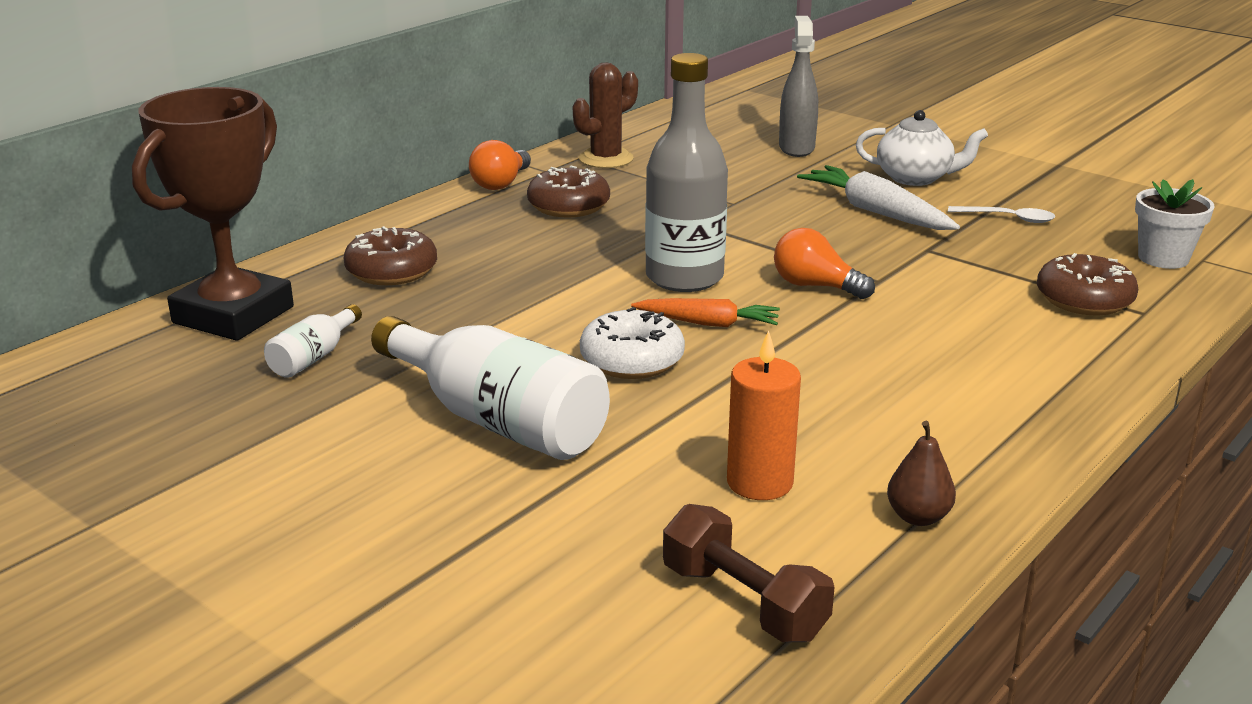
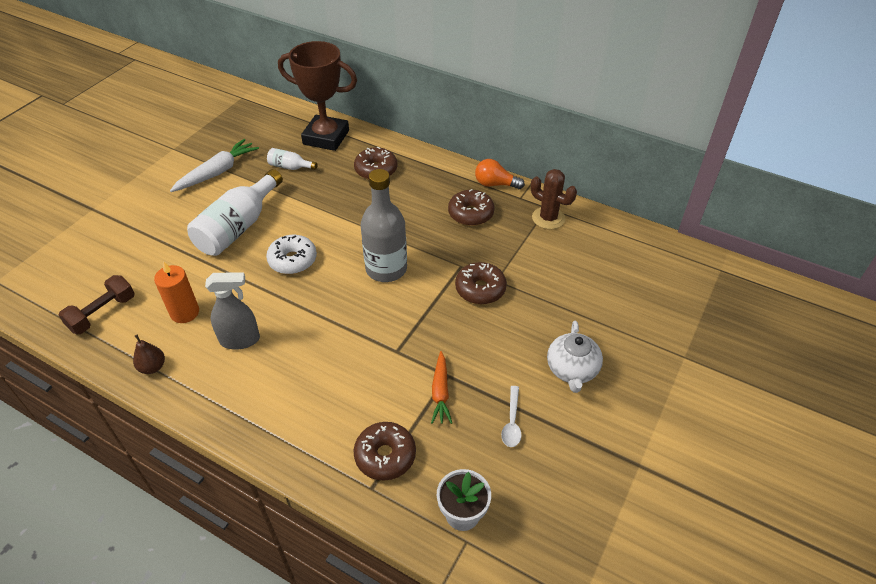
camera: 80 degrees right, 20 degrees up
orange carrot [631,298,780,327] -> orange carrot moved to [431,351,452,424]
orange light bulb [774,228,875,299] -> none
grey spray bottle [779,16,818,157] -> grey spray bottle moved to [205,272,260,350]
white carrot [797,165,960,230] -> white carrot moved to [170,139,259,192]
none -> brown donut [455,262,507,304]

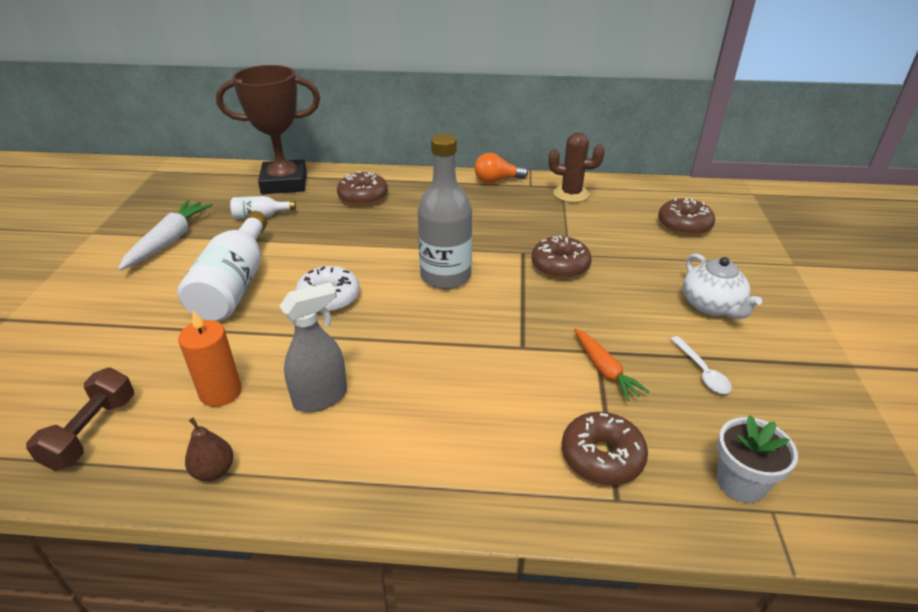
camera: 25 degrees left, 10 degrees down
brown donut [448,189,495,226] -> brown donut moved to [658,198,715,236]

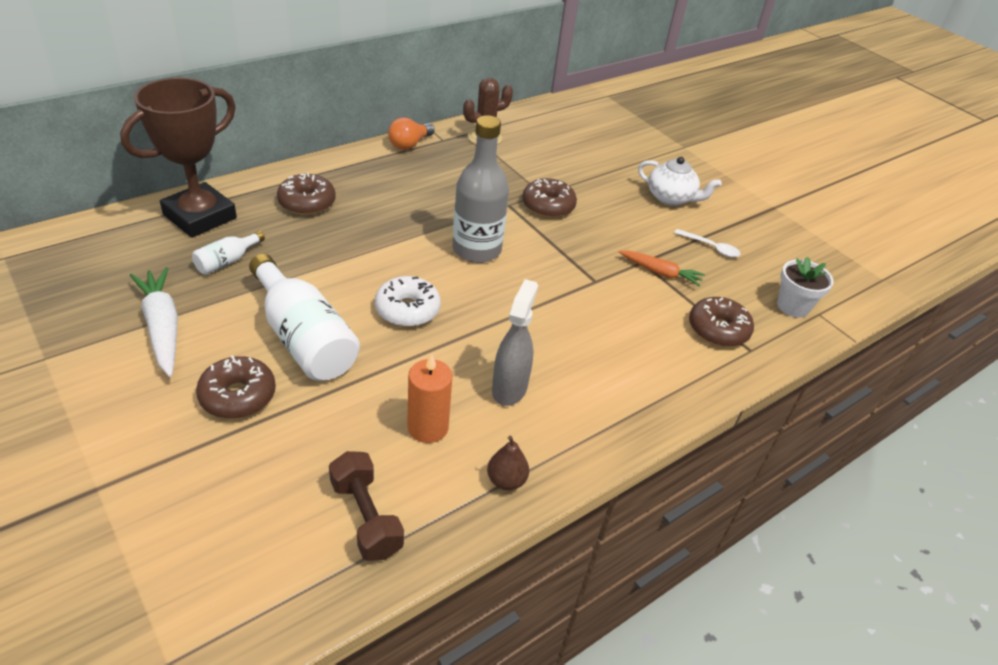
camera: 45 degrees left, 5 degrees up
brown donut [658,198,715,236] -> brown donut moved to [196,355,276,419]

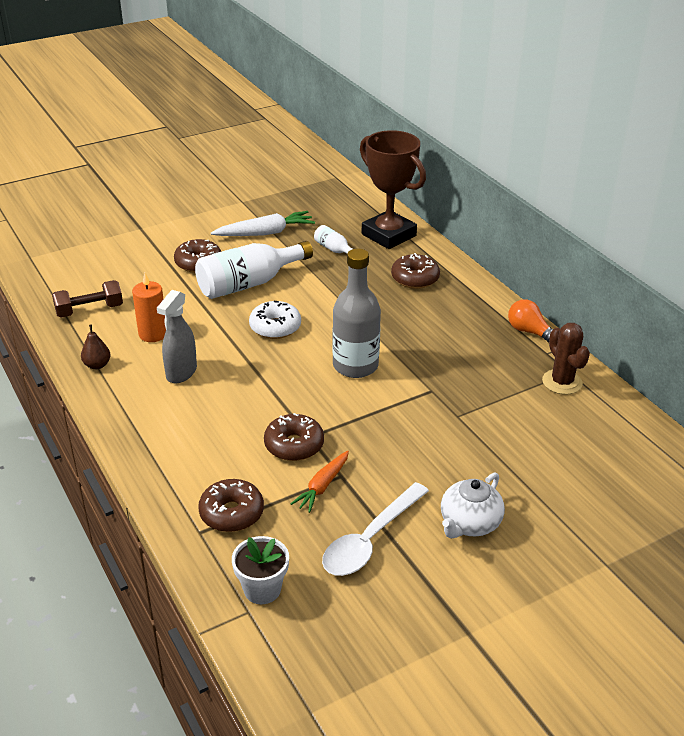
camera: 100 degrees right, 5 degrees down
grey spray bottle [492,279,538,406] -> grey spray bottle turned 90 degrees clockwise [157,290,197,383]
brown donut [522,178,577,218] -> brown donut moved to [264,413,324,461]
white spoon [674,229,741,257] -> white spoon [322,482,429,576], size x1.92

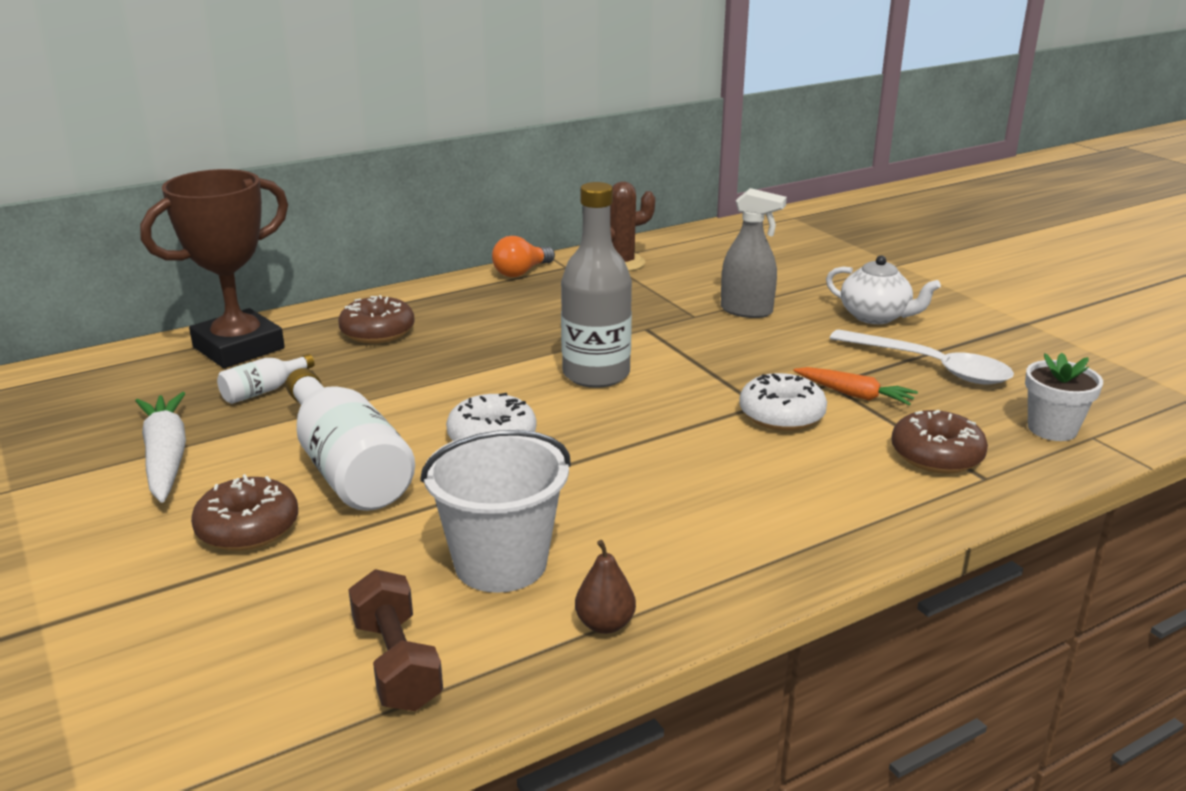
camera: 90 degrees left, 10 degrees down
orange candle [132,273,166,342] -> white bucket [420,430,571,593]
grey spray bottle [157,290,197,383] -> grey spray bottle moved to [721,188,787,318]
brown donut [264,413,324,461] -> white donut [739,373,827,431]

